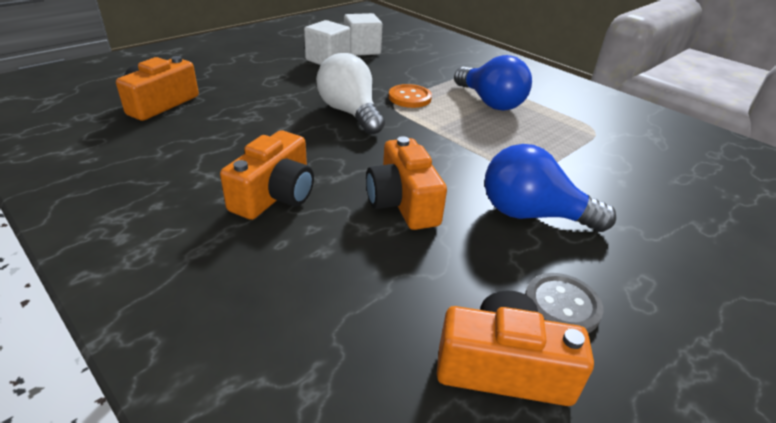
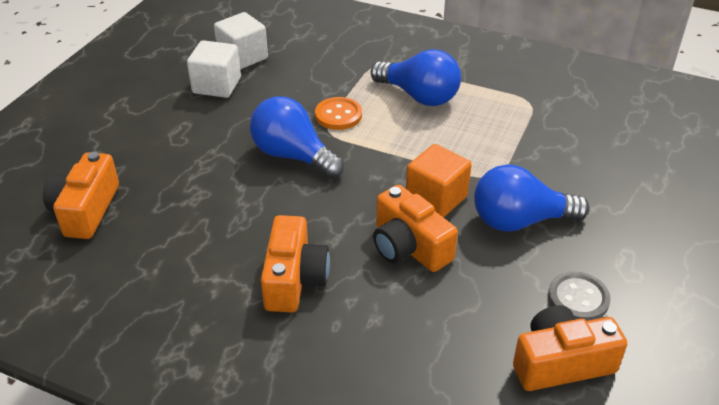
camera: 20 degrees left, 5 degrees up
white light bulb [316,53,385,135] -> blue light bulb [250,96,344,179]
none -> orange cube [406,144,472,217]

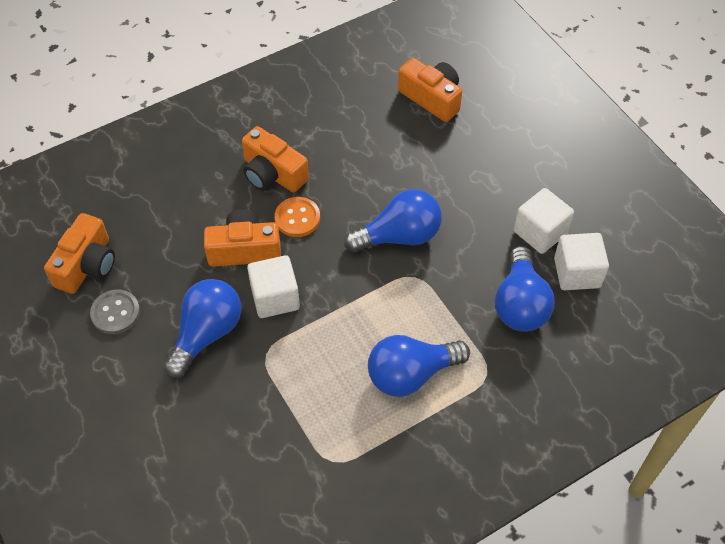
camera: 125 degrees right, 15 degrees up
orange button [315,97,362,130] -> orange button moved to [275,197,320,237]
orange cube [406,144,472,217] -> white cube [247,255,300,318]
none -> blue light bulb [495,246,555,332]

